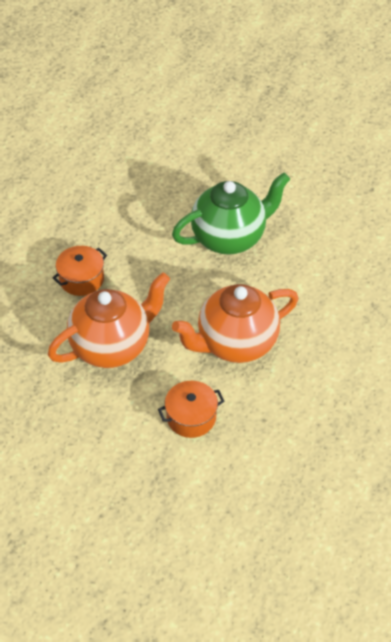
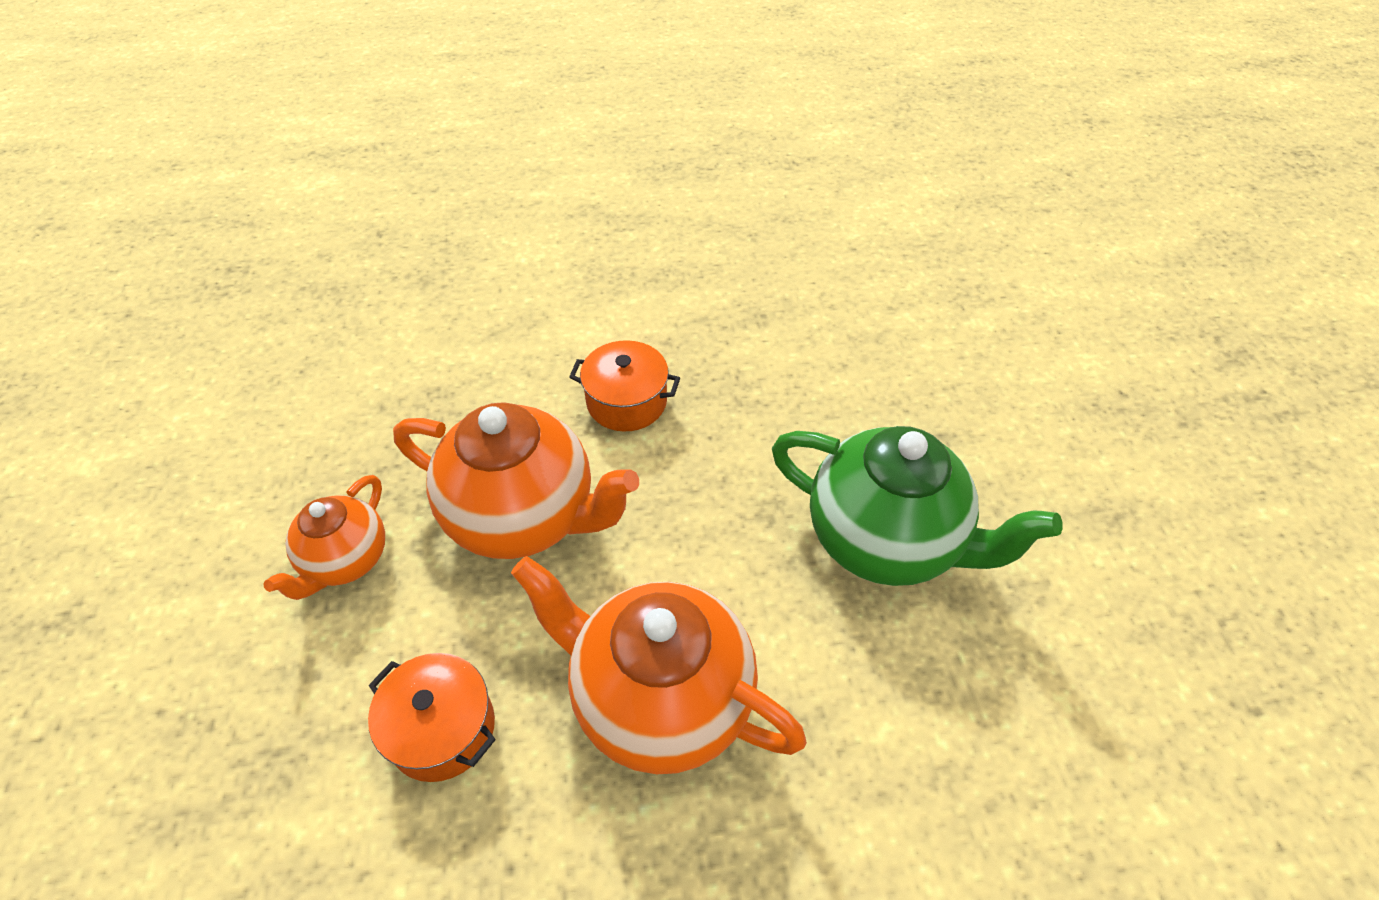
camera: 55 degrees right, 0 degrees up
none -> orange teapot [264,475,385,600]

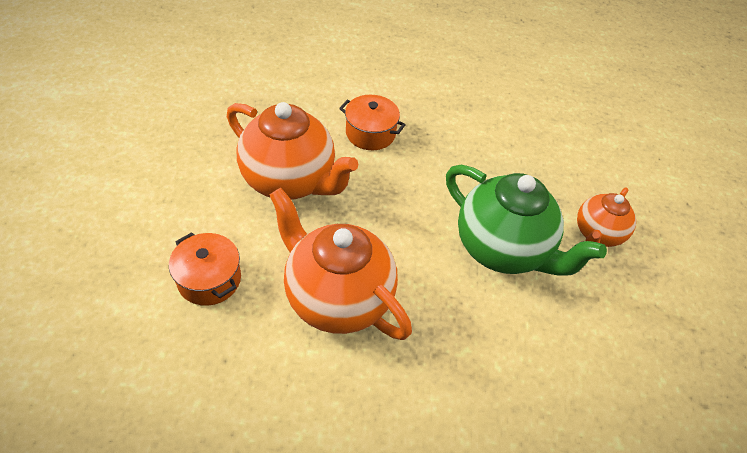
camera: 10 degrees right, 0 degrees up
orange teapot [264,475,385,600] -> orange teapot moved to [577,187,636,247]

